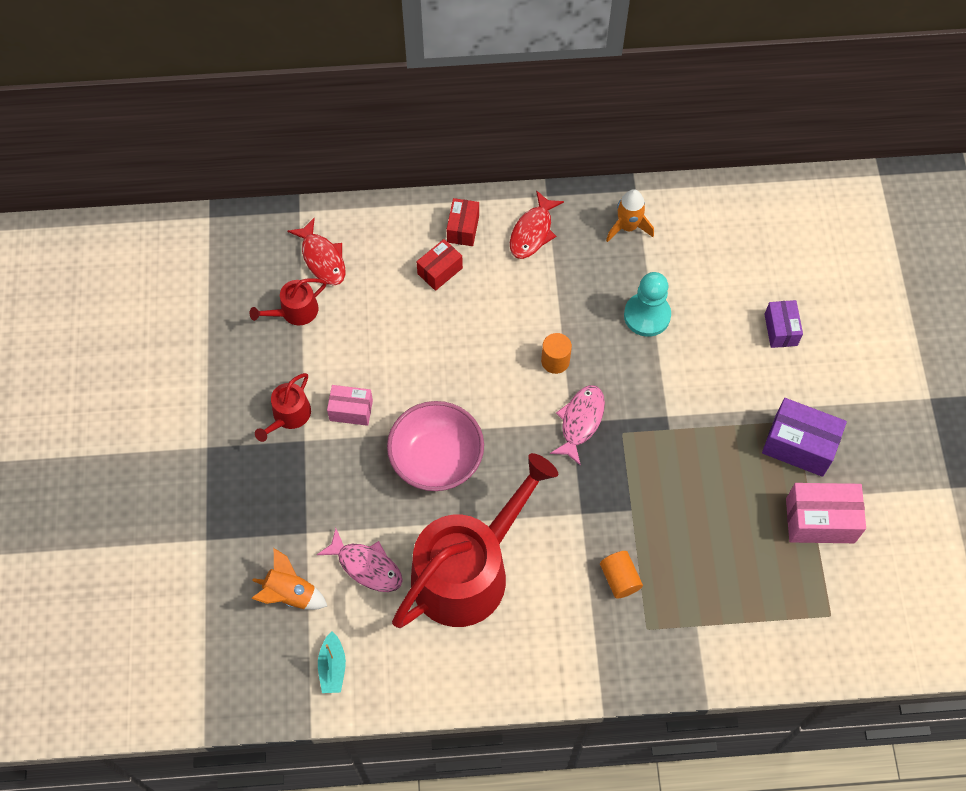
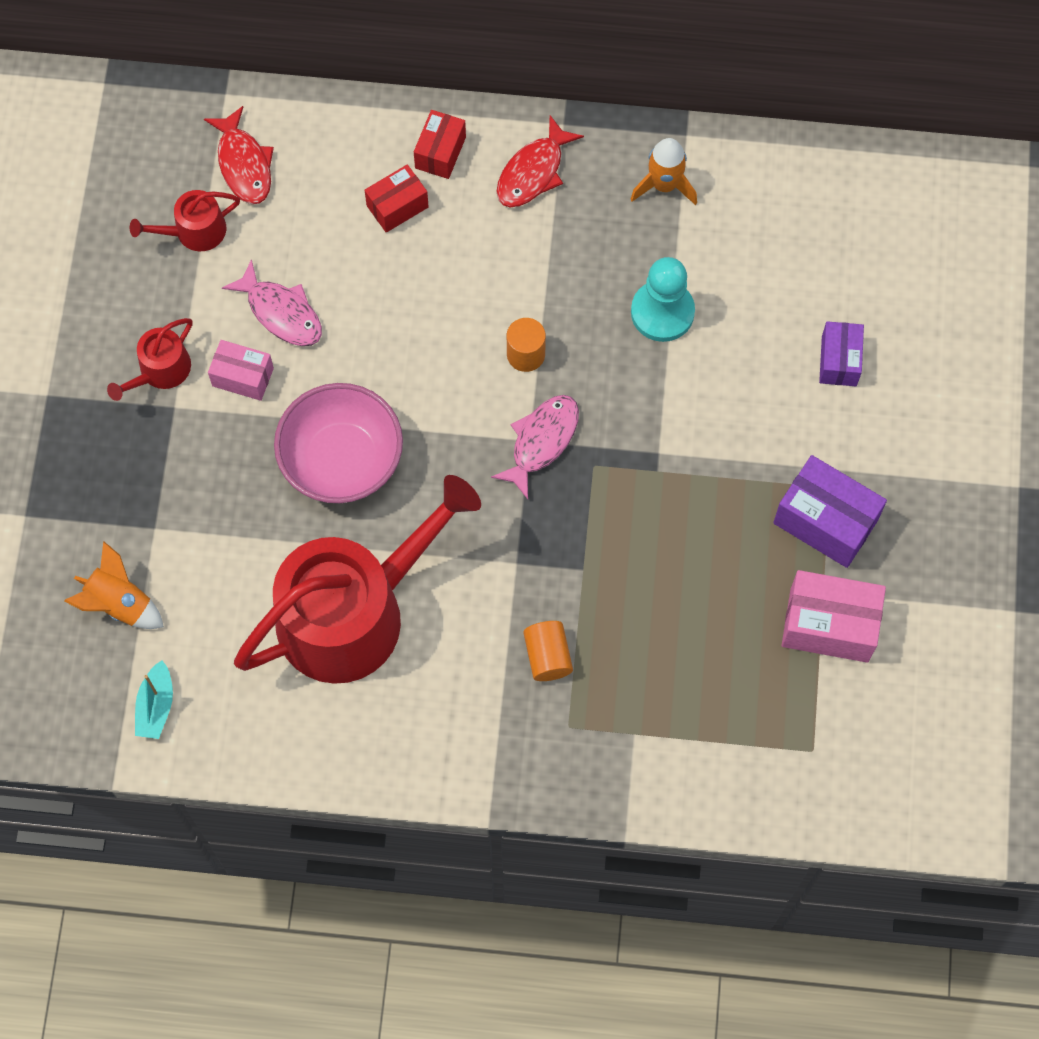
camera: 10 degrees right, 5 degrees up
pink fish [317,528,403,592] -> pink fish moved to [222,259,322,346]

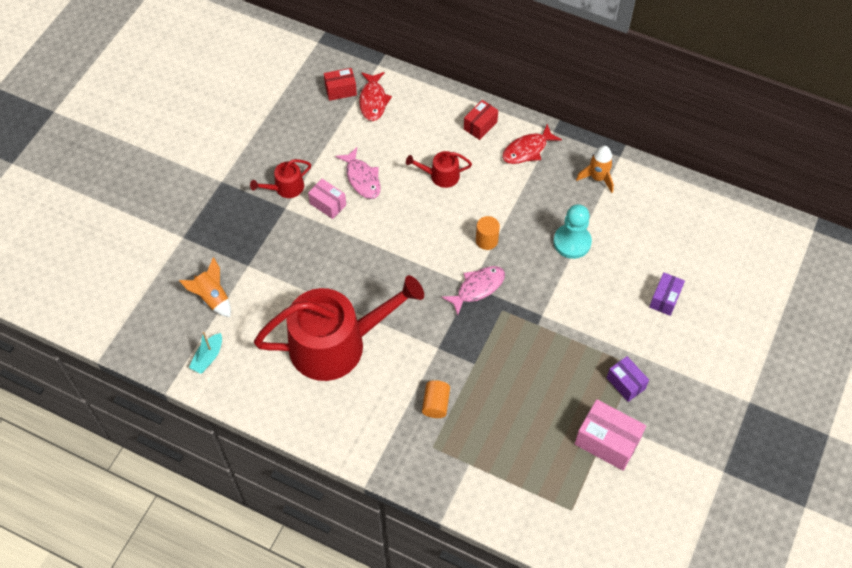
camera: 20 degrees right, 10 degrees down
red watering can [129,190,240,251] -> red watering can moved to [406,151,472,188]
pink bowl [274,383,403,503] -> none
red box [364,165,429,233] -> red box moved to [324,68,357,101]
purple box [773,455,887,568] -> purple box [607,356,649,402], size x0.62

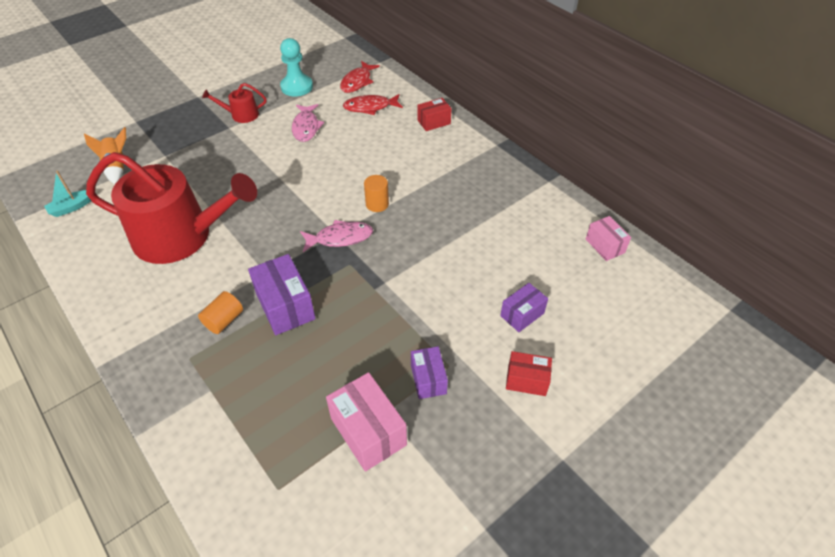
camera: 25 degrees right, 10 degrees down
pink box [308,179,346,219] -> pink box moved to [586,216,631,261]
red box [324,68,357,101] -> red box moved to [506,351,552,396]
red watering can [406,151,472,188] -> none
red fish [502,124,562,164] -> red fish moved to [343,94,403,115]
turquoise pawn [554,204,592,259] -> turquoise pawn moved to [280,38,313,96]
orange rocket [576,146,614,193] -> none
none -> purple box [248,254,316,335]

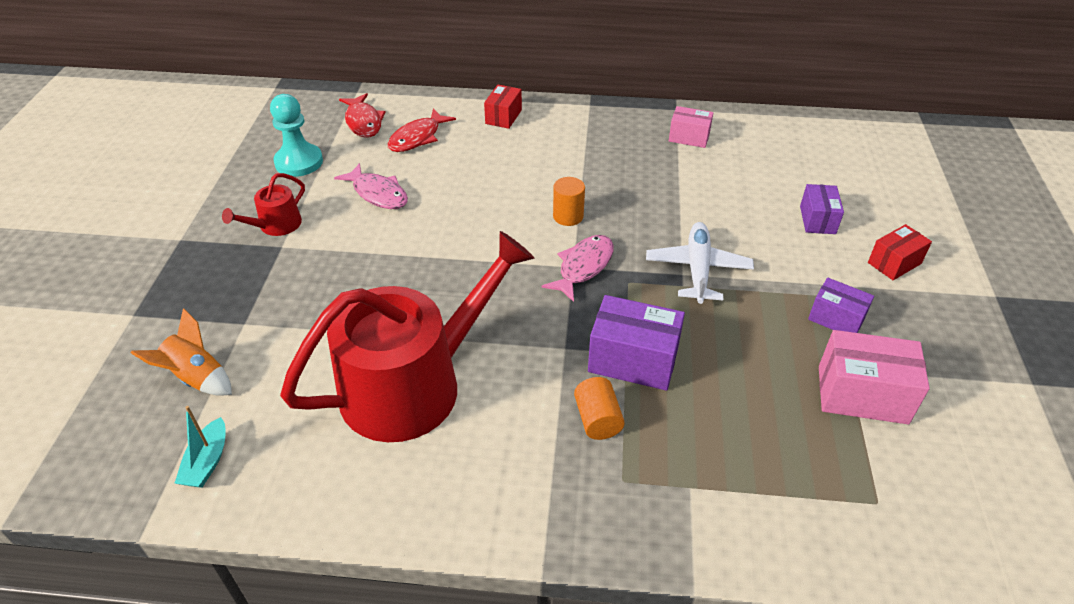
camera: 45 degrees left, 5 degrees down
pink box [586,216,631,261] -> pink box moved to [669,106,713,148]
none -> white plane [646,222,754,304]

